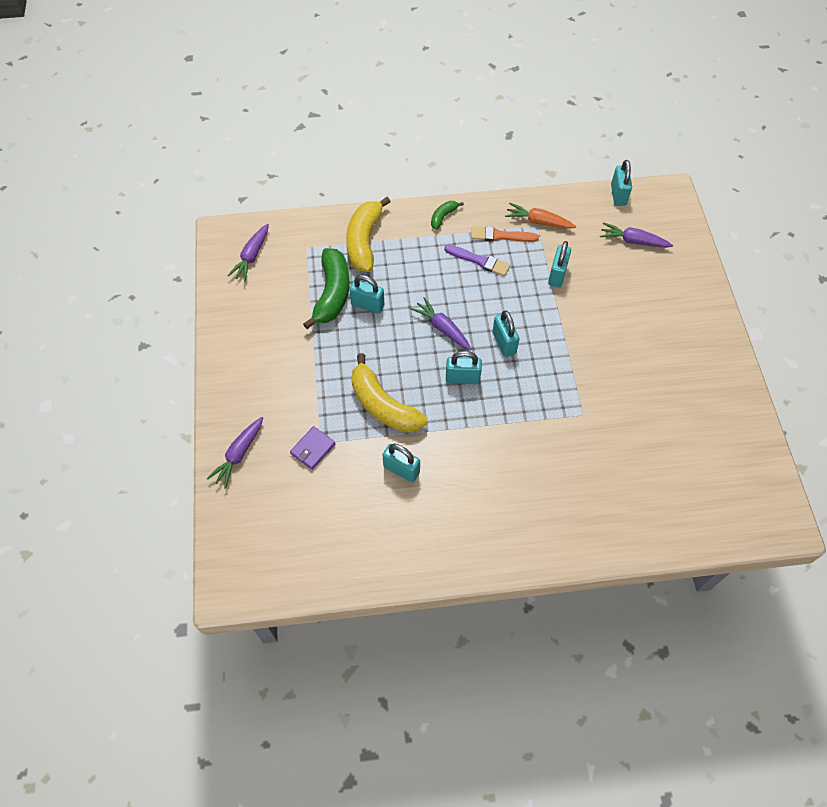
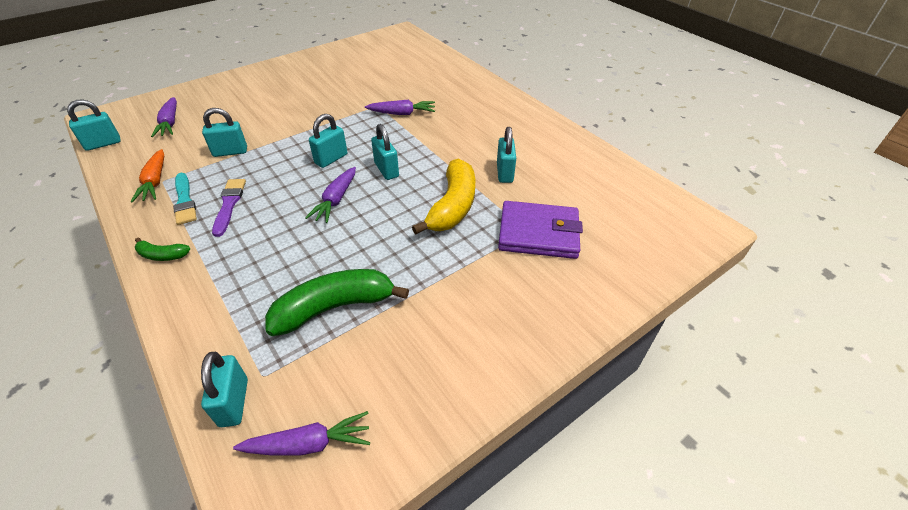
camera: 120 degrees left, 15 degrees down
purple carrot [207,417,263,488] -> purple carrot moved to [365,100,435,115]
purple wallet [290,426,336,470] -> purple wallet [498,201,583,259], size x1.90
yellow banana [346,197,390,272] -> none
turquoise padlock [349,275,384,314] -> turquoise padlock moved to [201,352,248,427]
orange brush [471,226,539,242] -> turquoise brush [173,173,197,225]

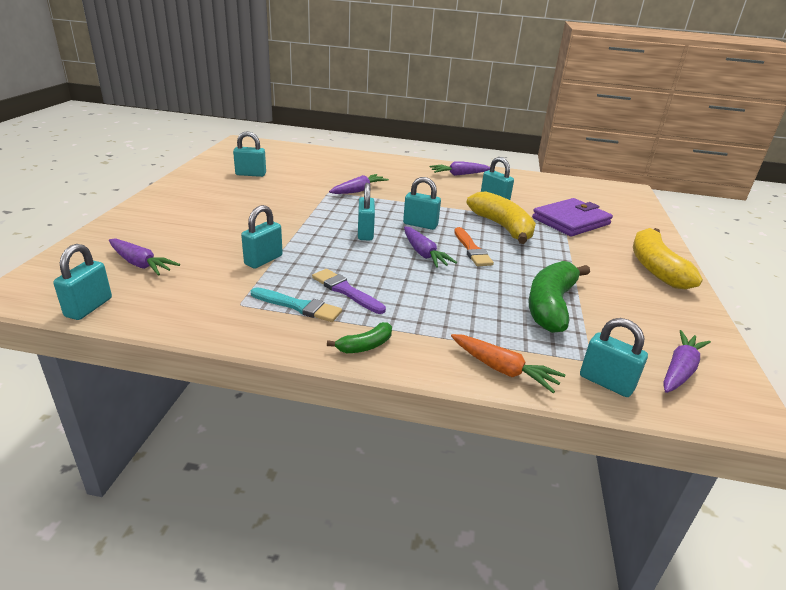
camera: 45 degrees left, 15 degrees down
orange carrot [131,149,164,202] -> orange carrot moved to [451,334,565,393]
none -> turquoise padlock [233,131,266,177]
none -> purple carrot [430,162,490,176]
none -> orange brush [454,227,494,266]
none -> yellow banana [633,228,703,290]

